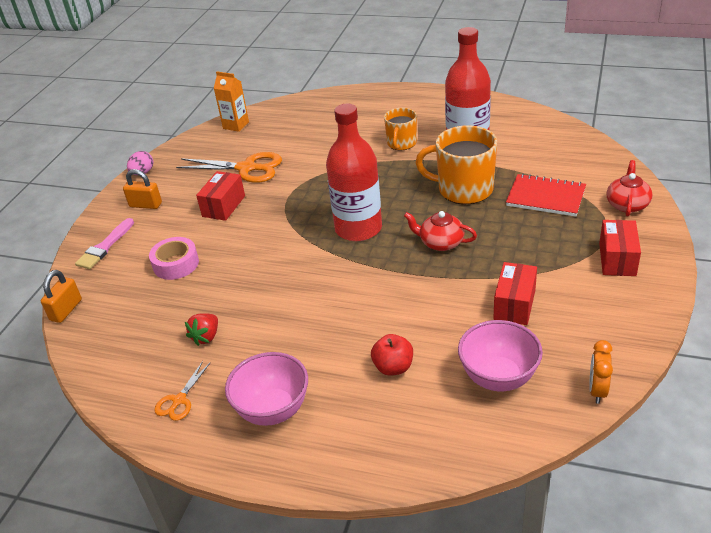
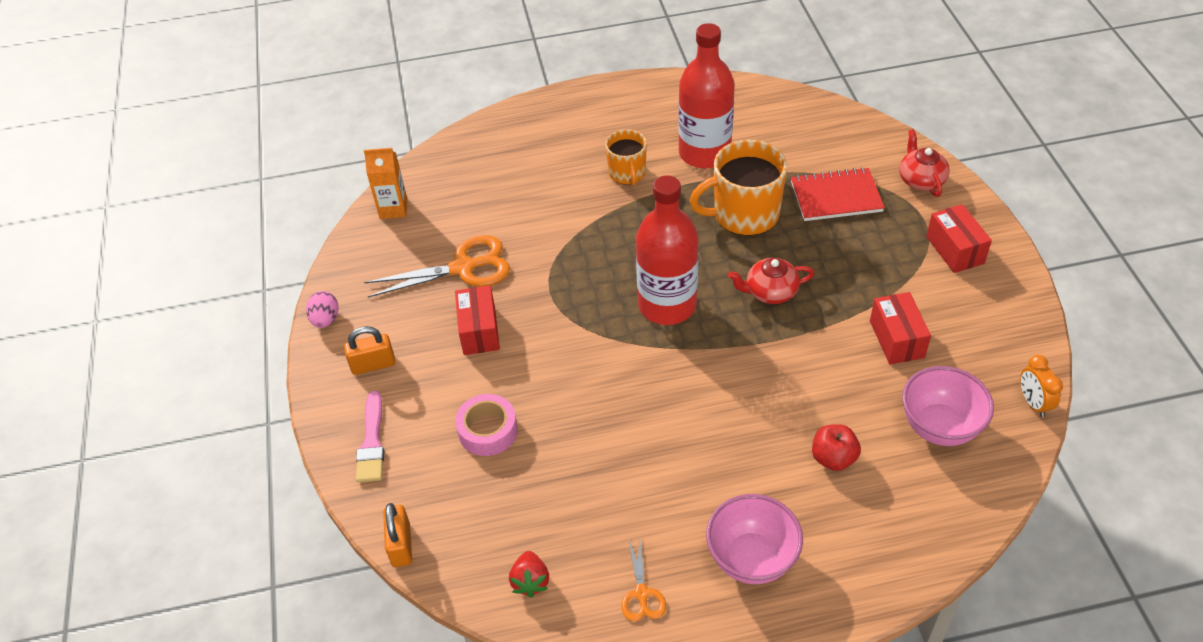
camera: 30 degrees left, 10 degrees up
red strawberry [185,313,218,346] -> red strawberry moved to [509,551,549,598]

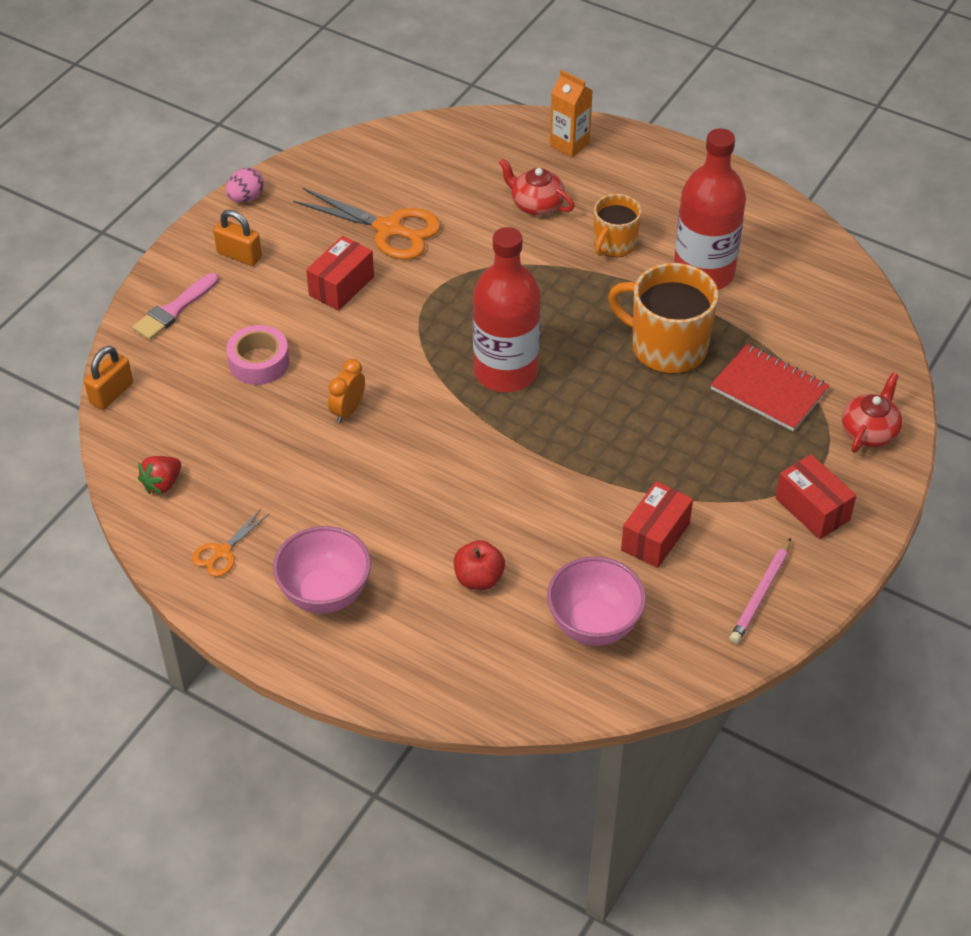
camera: 40 degrees right, 0 degrees up
orange carton [364,148,407,219] -> orange carton moved to [550,70,593,158]
red teapot [728,258,814,304] -> red teapot moved to [499,158,574,215]
red box [926,204,992,273] -> red box turned 60 degrees counterclockwise [776,454,857,539]
orange clock [1020,355,1063,417] -> orange clock moved to [328,359,365,423]
none -> pink pencil [730,538,791,644]

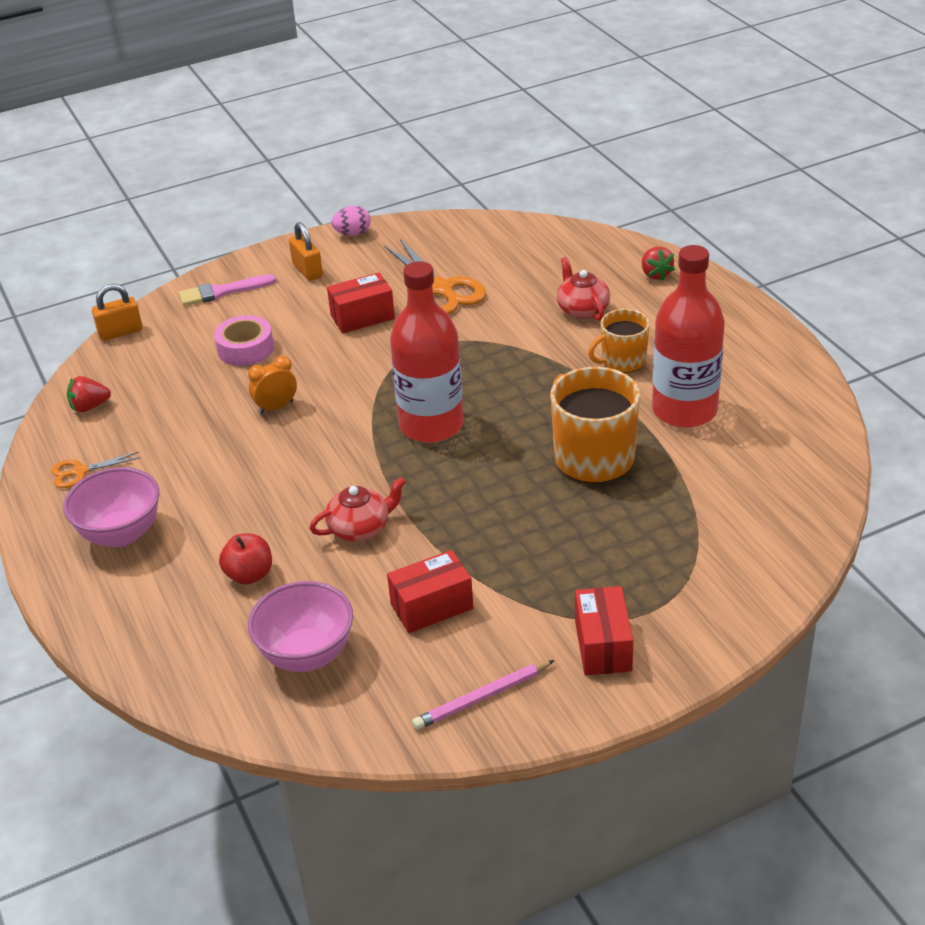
camera: 35 degrees right, 10 degrees down
orange carton [550,70,593,158] -> red strawberry [642,246,675,281]
red notebook [711,344,830,431] -> none
red teapot [842,372,902,453] -> red teapot moved to [309,477,406,541]

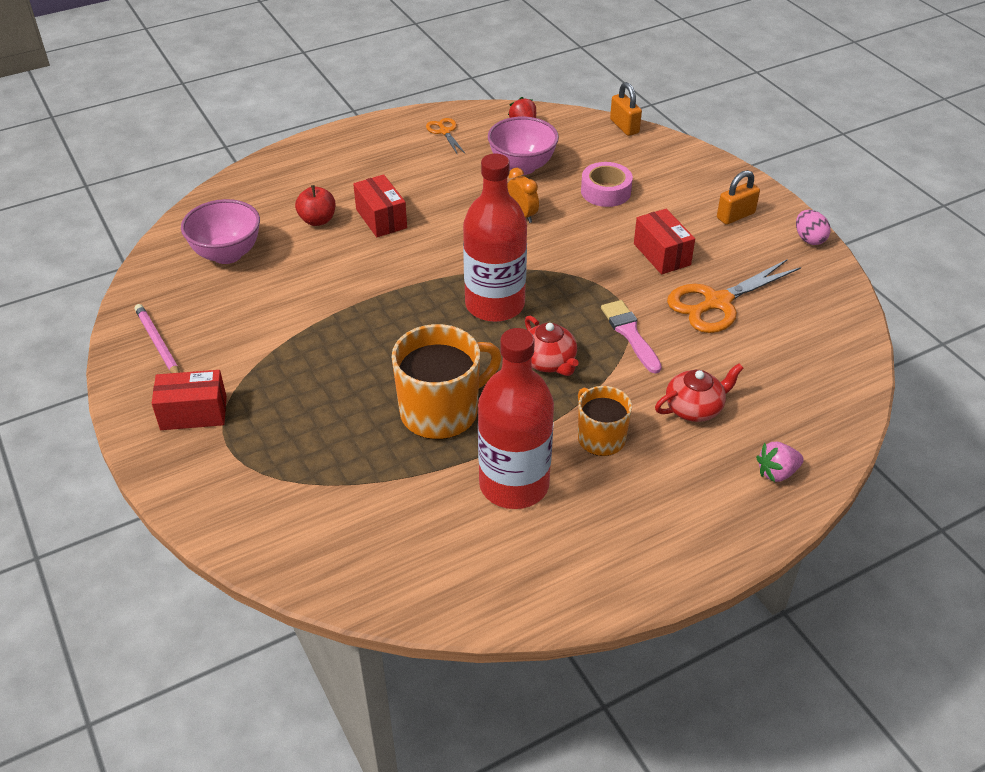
camera: 85 degrees right, 5 degrees up
pink bowl [63,467,159,547] -> pink bowl moved to [488,116,559,175]
pink brush [179,274,276,306] -> pink brush moved to [601,300,662,374]
red teapot [309,477,406,541] -> red teapot moved to [525,316,579,376]
red box [387,550,473,633] -> red box moved to [353,174,407,237]
red strawberry [642,246,675,281] -> pink strawberry [756,442,804,482]

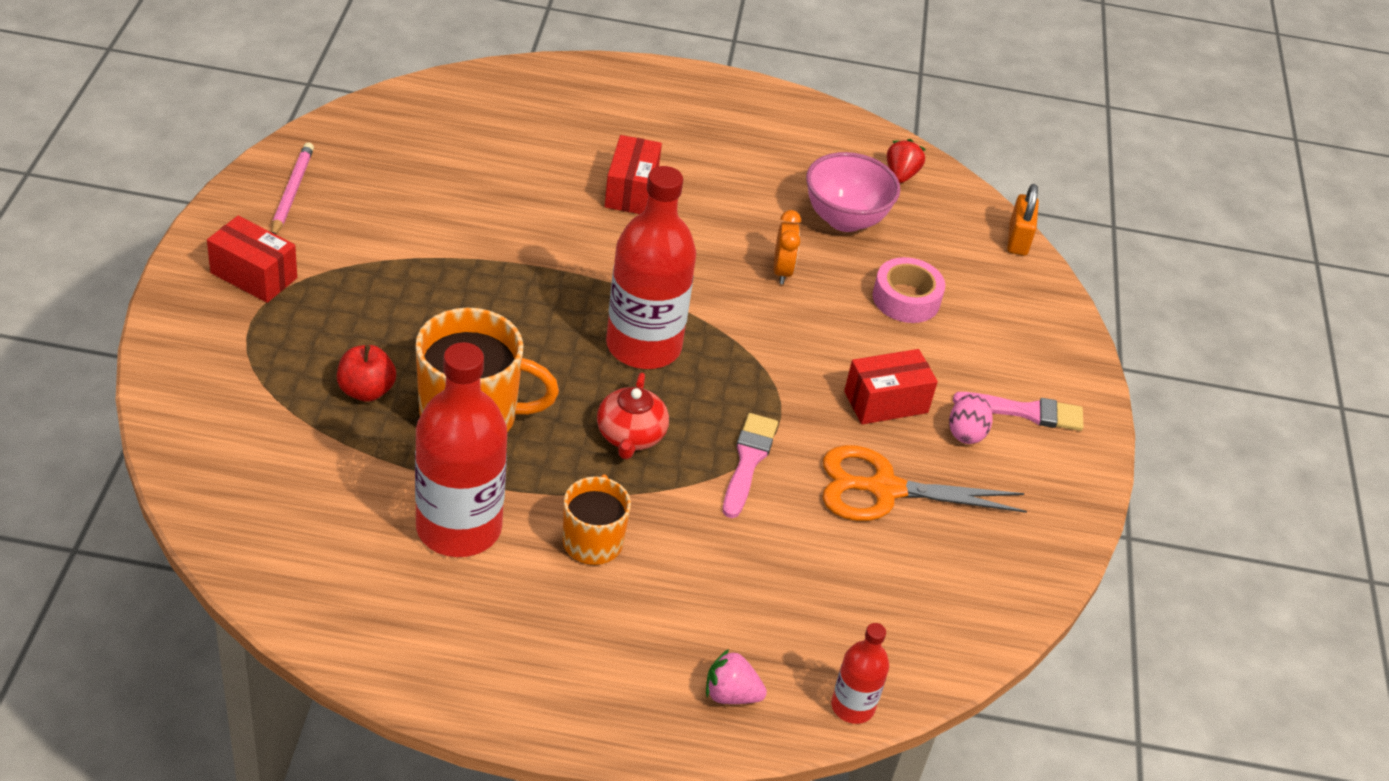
camera: 30 degrees right, 0 degrees up
pink bowl [181,199,260,264] -> none
red apple [295,185,335,226] -> red apple moved to [337,345,396,402]
orange scissors [426,118,466,155] -> none
red box [634,209,695,274] -> red box turned 60 degrees clockwise [844,349,938,424]
red teapot [655,363,744,422] -> none
orange padlock [717,170,760,225] -> pink brush [953,392,1083,431]
pink egg [796,210,831,245] -> pink egg moved to [949,393,993,444]
none -> red bottle [831,623,889,724]

